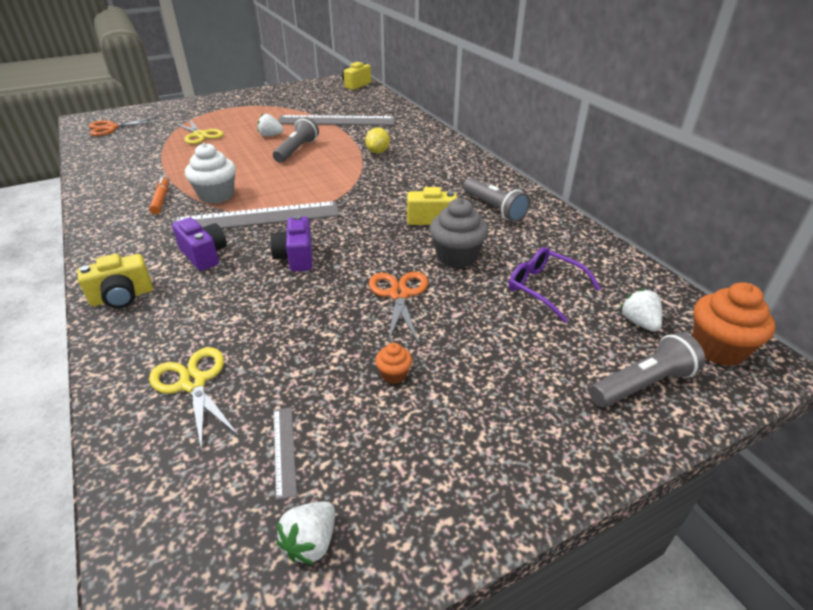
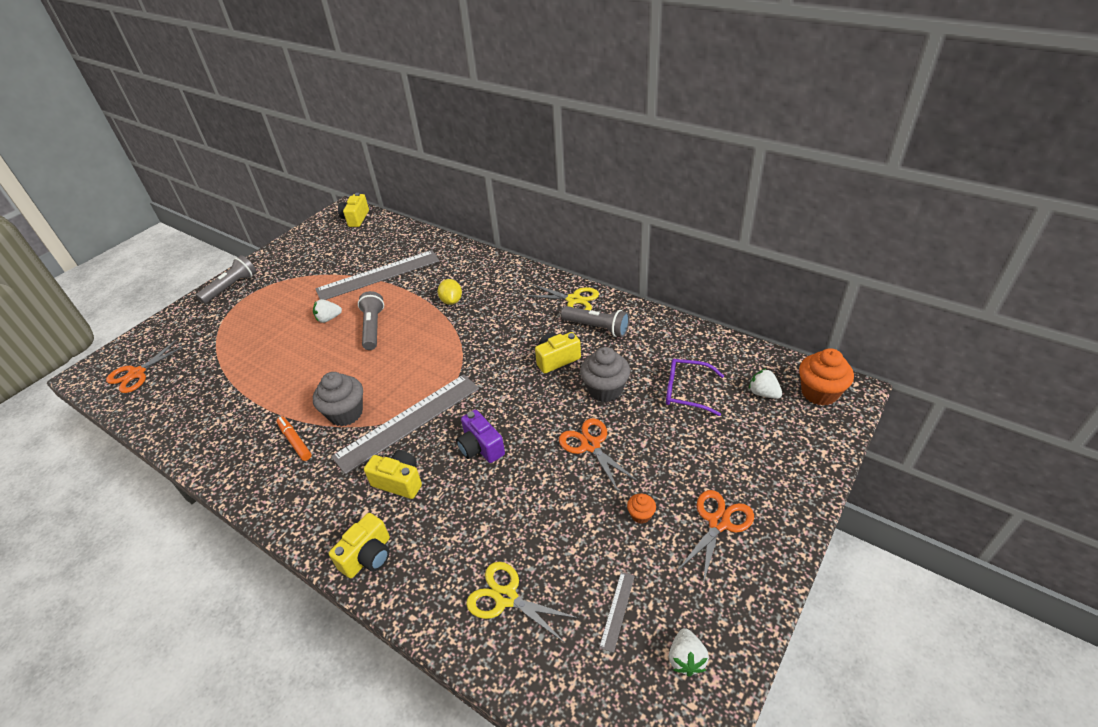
camera: 25 degrees left, 5 degrees up
purple camera [172,218,227,271] -> yellow camera [364,450,422,499]
yellow scissors [174,119,224,144] -> yellow scissors moved to [525,284,599,310]
white cupcake [185,143,236,204] -> grey cupcake [313,372,363,426]
grey ruler [274,407,297,500] -> grey ruler turned 60 degrees clockwise [599,572,635,653]
grey flashlight [589,332,705,407] -> grey flashlight moved to [196,255,256,304]
none -> orange scissors [677,490,754,584]

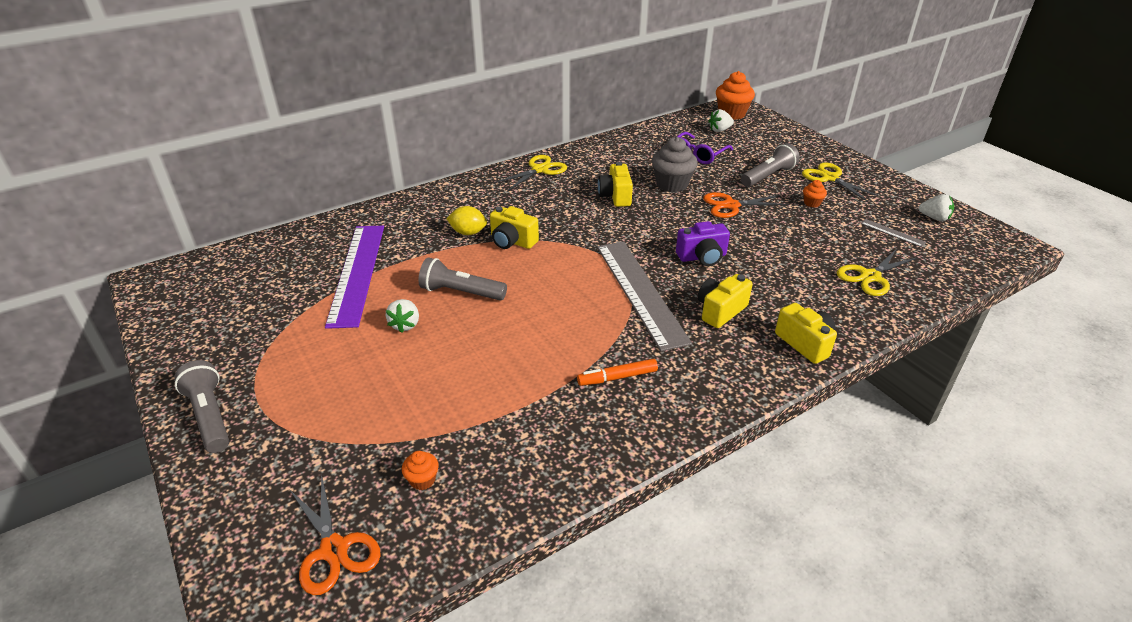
camera: 70 degrees left, 5 degrees down
grey cupcake [313,372,363,426] -> none
grey ruler [316,250,440,300] -> purple ruler [325,226,384,329]
yellow camera [338,193,369,227] -> yellow camera moved to [490,206,539,249]
grey flashlight [561,306,630,337] -> grey flashlight moved to [741,143,800,187]
orange scissors [677,490,754,584] -> yellow scissors [802,162,881,201]
none -> orange cupcake [402,451,439,490]

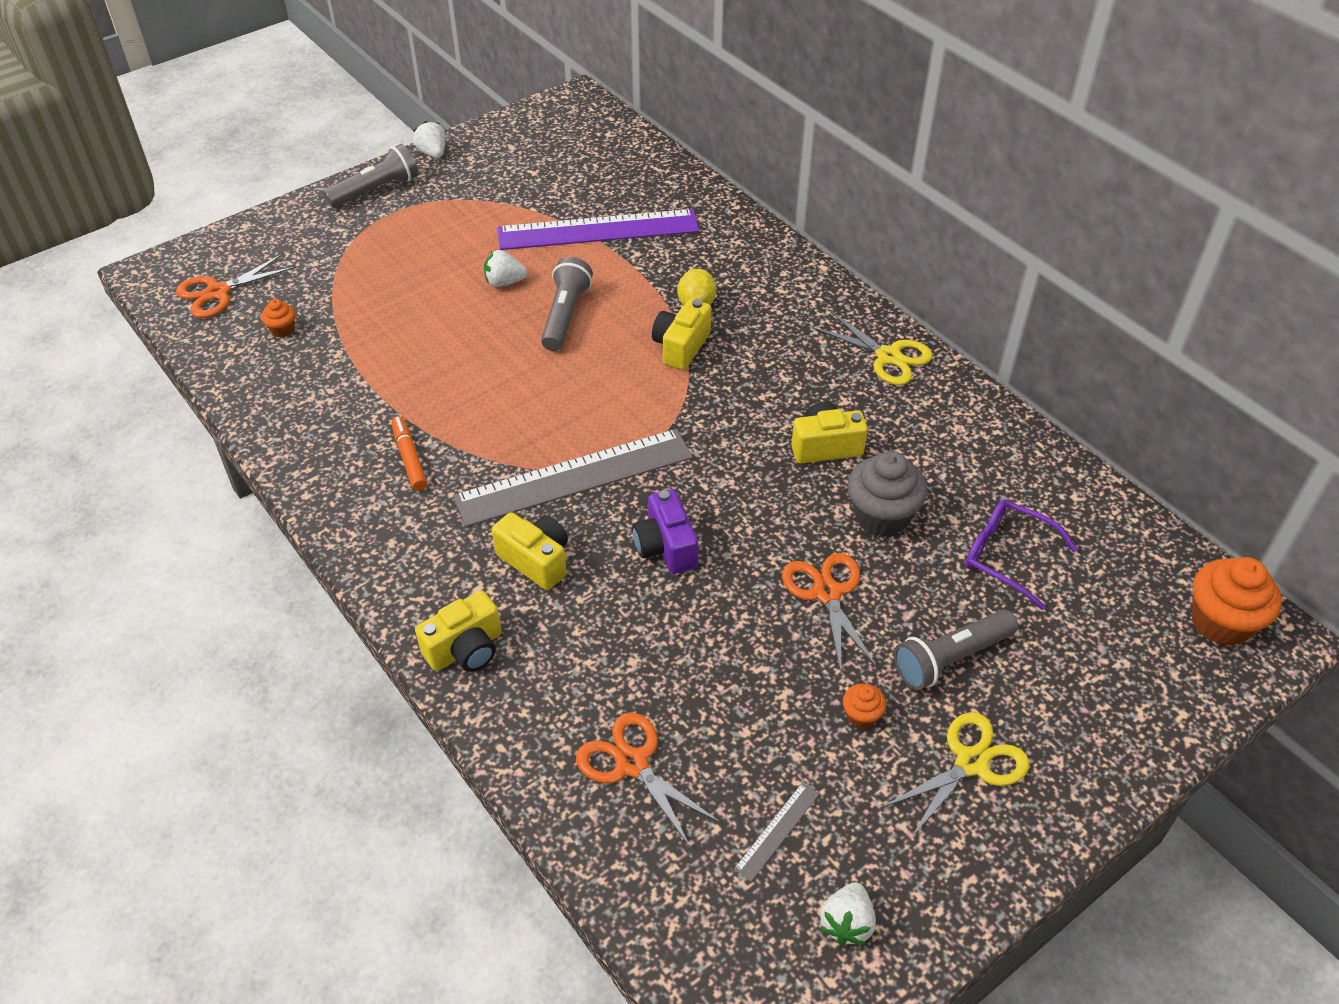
camera: 85 degrees right, 10 degrees up
white strawberry [708,109,734,132] -> white strawberry moved to [413,121,446,158]
grey flashlight [741,143,800,187] -> grey flashlight turned 105 degrees clockwise [894,610,1018,690]
yellow scissors [837,248,918,296] -> orange scissors [576,712,721,848]

